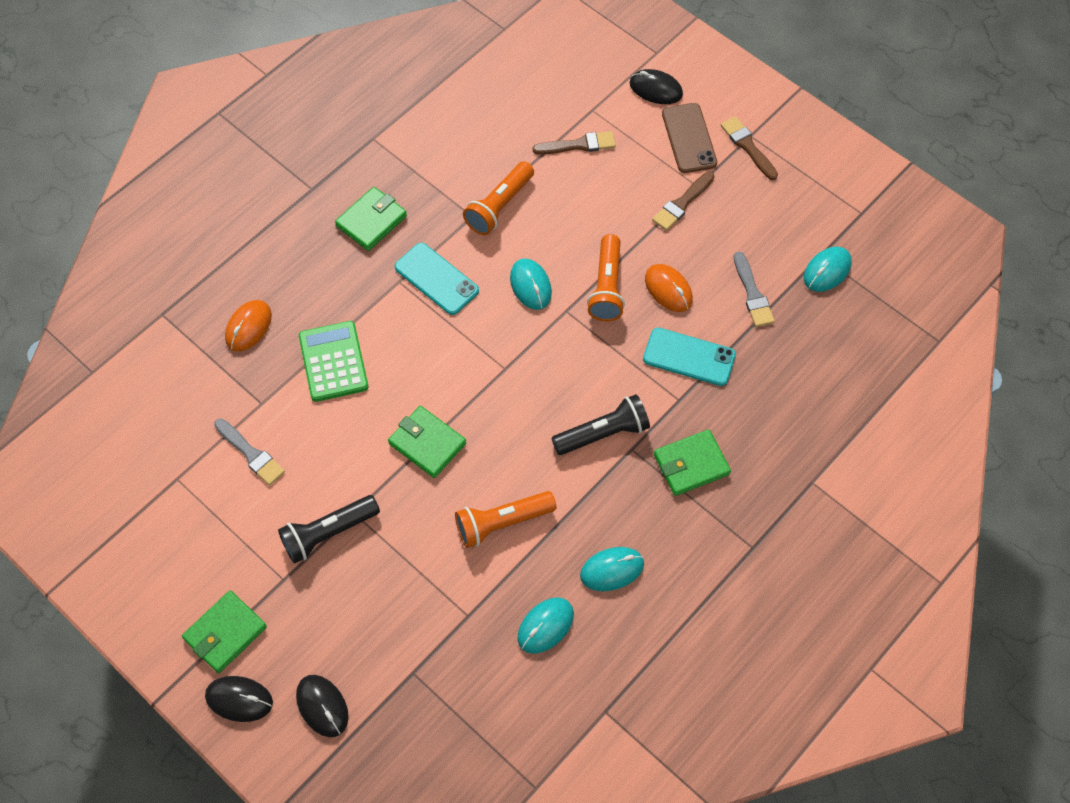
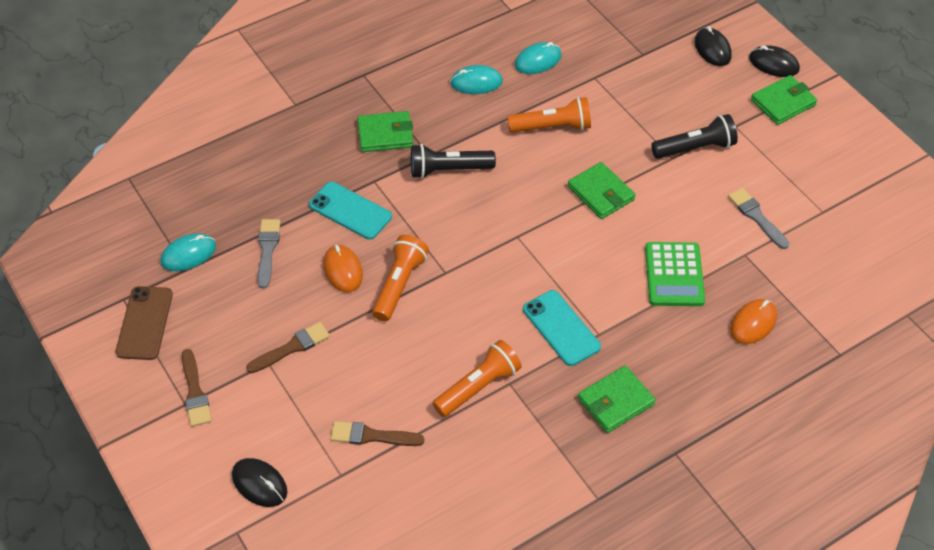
camera: 165 degrees left, 10 degrees down
turquoise mouse [510,258,552,310] -> none
brown phone [662,103,717,173] -> brown phone moved to [116,286,173,360]

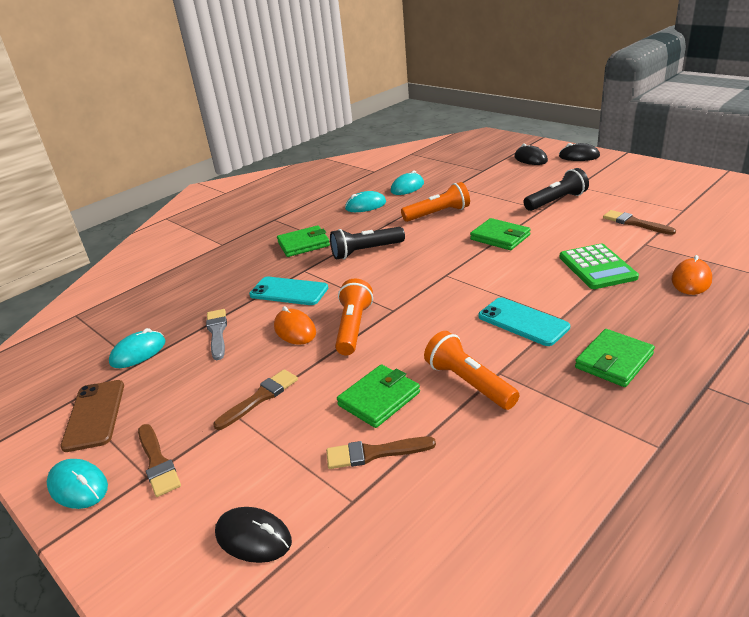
camera: 10 degrees left, 20 degrees down
orange flashlight [433,340,522,417] -> orange flashlight turned 75 degrees counterclockwise [424,331,519,410]
grey brush [728,188,789,249] -> brown brush [603,210,676,235]
green wallet [751,75,817,125] -> green wallet moved to [337,364,420,428]
none -> turquoise mouse [47,459,108,509]

